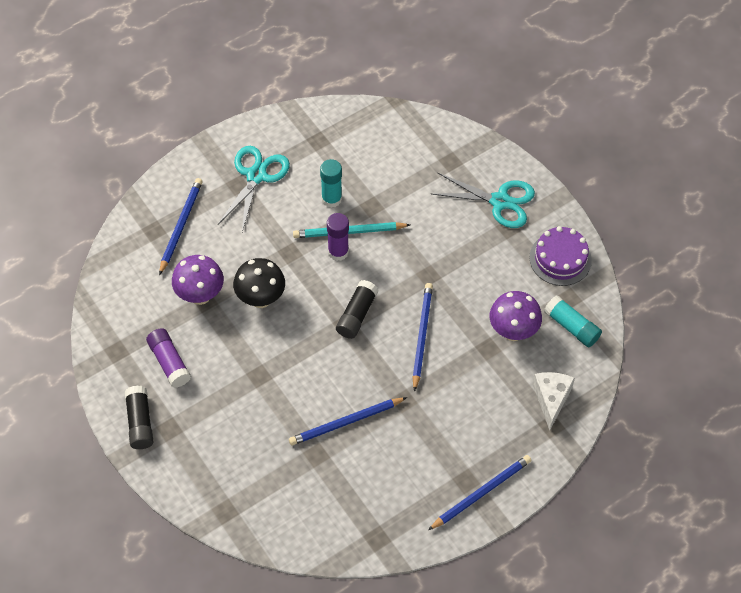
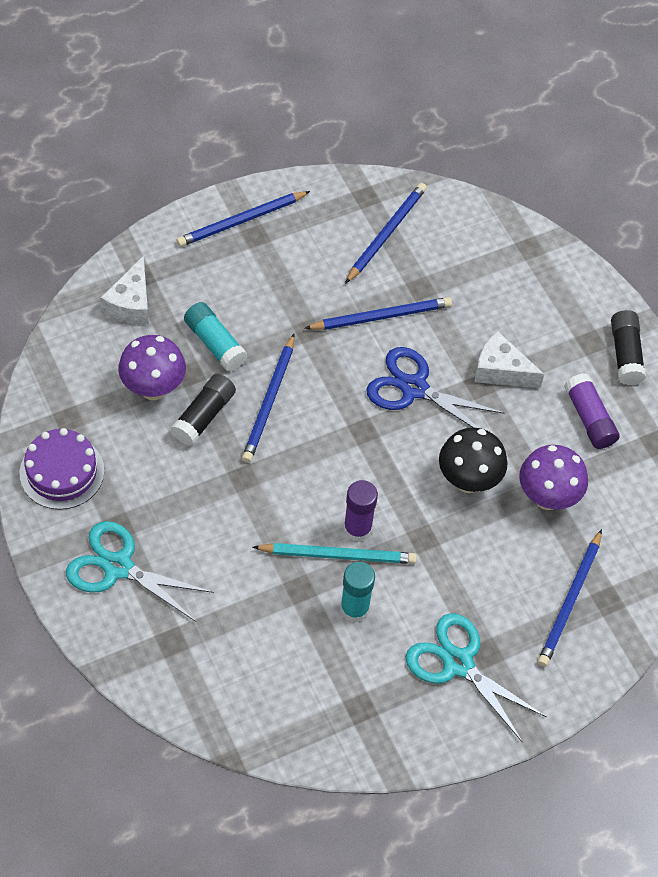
camera: 175 degrees left, 0 degrees up
turquoise scissors [218,146,290,232] -> turquoise scissors turned 105 degrees clockwise [406,613,547,741]
black glue stick [336,280,379,339] -> black glue stick moved to [170,374,236,446]
turquoise glue stick [544,295,602,347] -> turquoise glue stick moved to [184,302,248,371]
none -> blue pencil [345,183,427,284]
none -> blue scissors [367,347,505,428]
none -> white cheese [474,331,544,389]

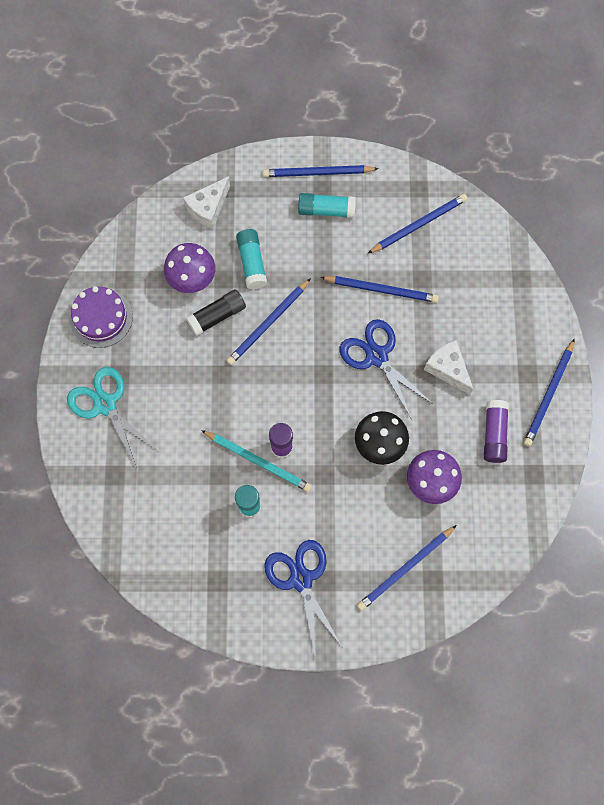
camera: 30 degrees right, 15 degrees up
turquoise scissors [406,613,547,741] -> blue scissors [264,540,342,654]
black glue stick [611,310,646,385] -> blue pencil [524,338,575,446]
none -> turquoise glue stick [298,193,356,218]

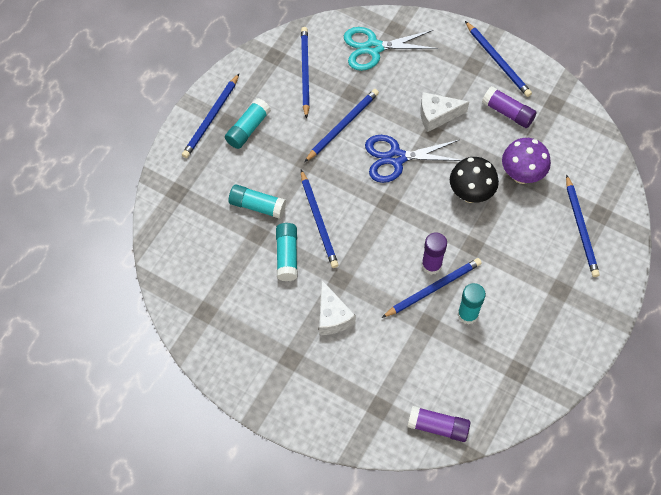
camera: 60 degrees left, 10 degrees down
turquoise scissors [67,367,158,468] -> turquoise scissors moved to [344,27,438,71]
purple cake [70,286,133,348] -> none
purple mushroom [164,243,215,293] -> none
white cheese [183,176,230,229] -> white cheese moved to [319,280,356,335]
black glue stick [186,289,246,336] -> turquoise glue stick [276,223,298,281]
turquoise pencil [201,430,312,492] -> blue pencil [381,258,482,318]
blue scissors [264,540,342,654] -> none
none -> purple glue stick [407,406,471,442]

